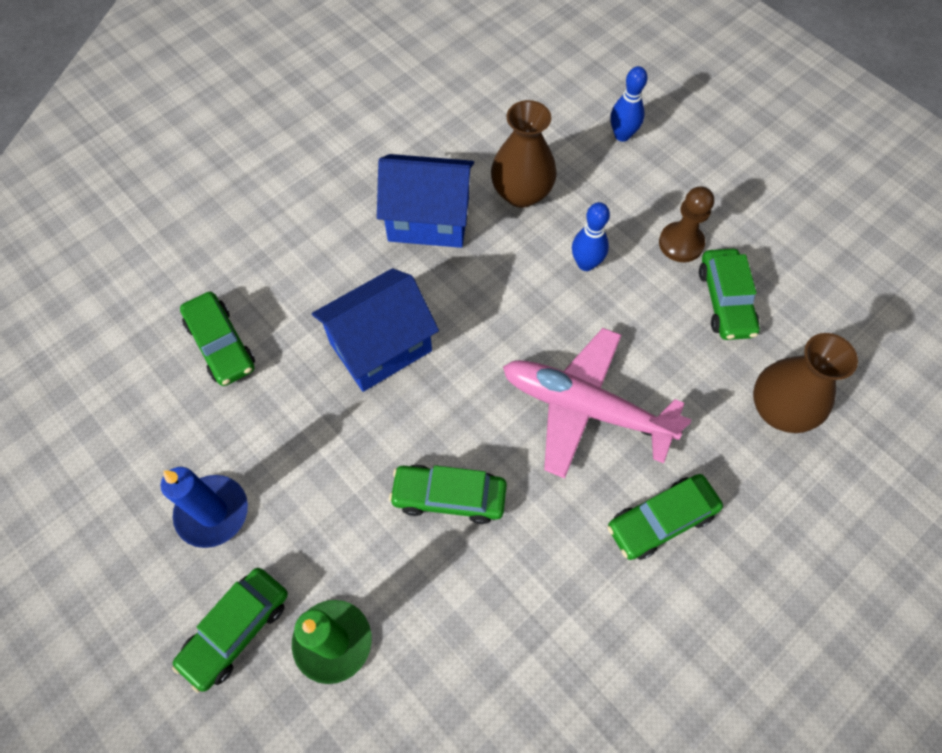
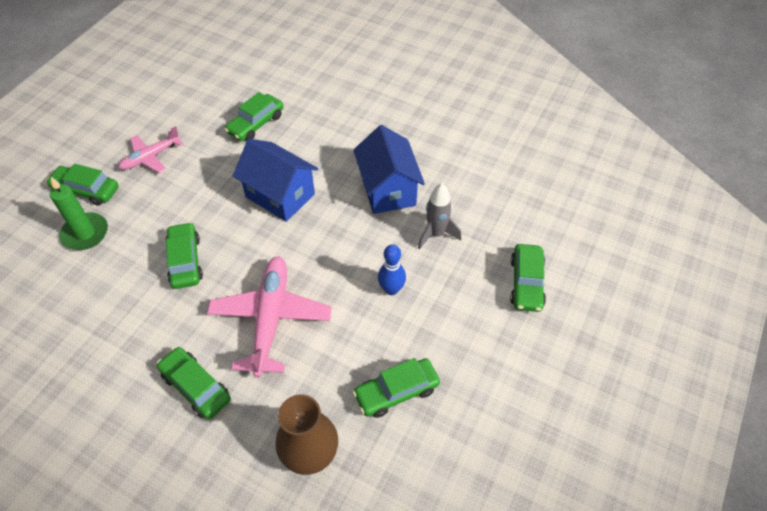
camera: 70 degrees right, 10 degrees down
blue candle [161,467,248,548] -> pink plane [118,126,183,173]
brown vase [491,100,557,208] -> grey rocket [418,183,462,250]
blue bowling pin [610,66,648,142] -> green car [510,244,546,312]
brown pawn [659,186,714,262] -> none

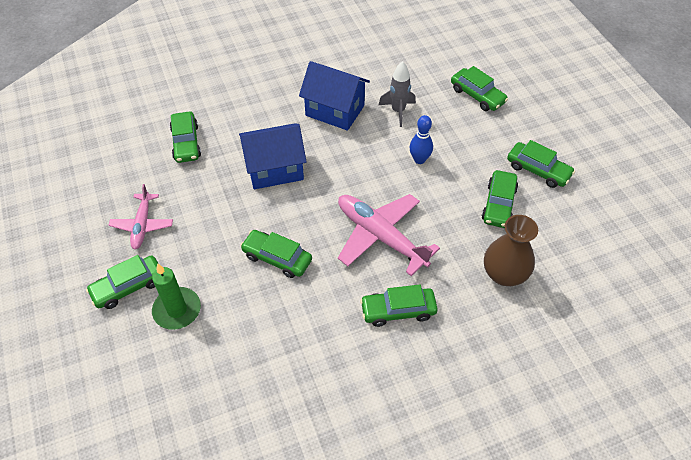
camera: 50 degrees left, 0 degrees up
none -> green car [507,140,575,188]

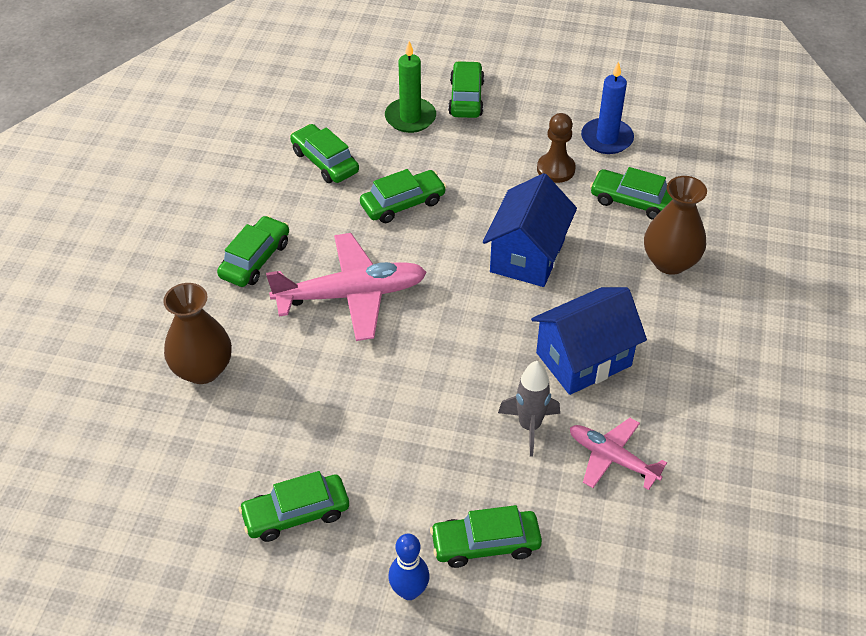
camera: 125 degrees right, 5 degrees down
pink plane [109,184,173,250] -> pink plane moved to [570,418,667,490]
blue bowling pin [410,115,433,164] -> blue bowling pin moved to [389,534,429,600]
green car [482,170,518,228] -> green car moved to [290,124,359,183]
none -> brown pawn [537,113,576,183]
none -> blue candle [581,61,634,154]
none -> brown vase [644,176,707,275]

